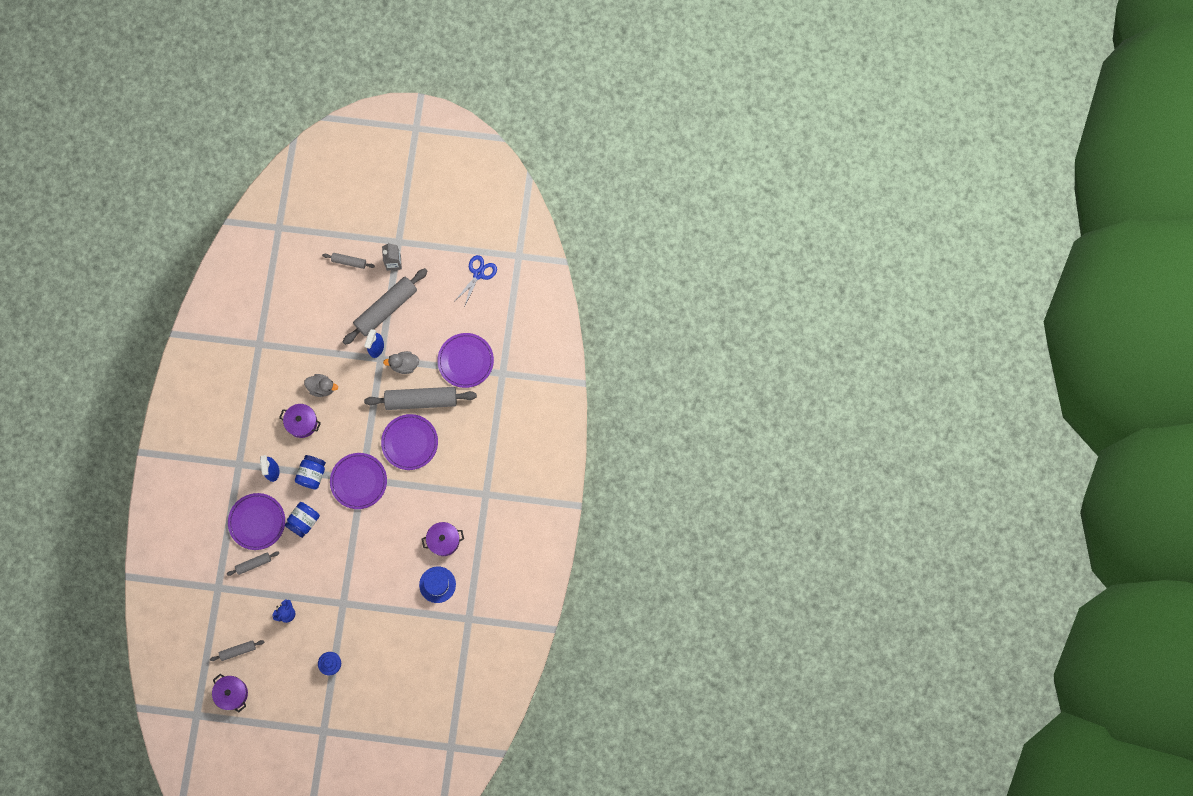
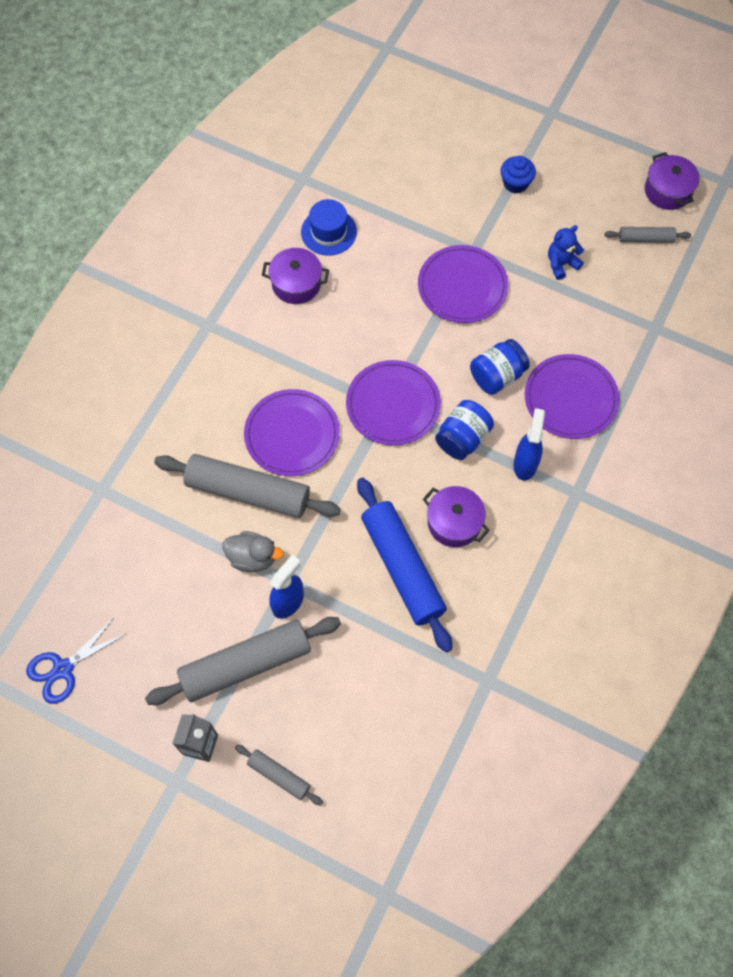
camera: 160 degrees left, 10 degrees down
grey rolling pin [227,552,279,576] -> none
grey duck [304,374,338,397] -> blue rolling pin [357,478,452,652]
purple plate [437,333,494,388] -> purple plate moved to [418,245,508,323]

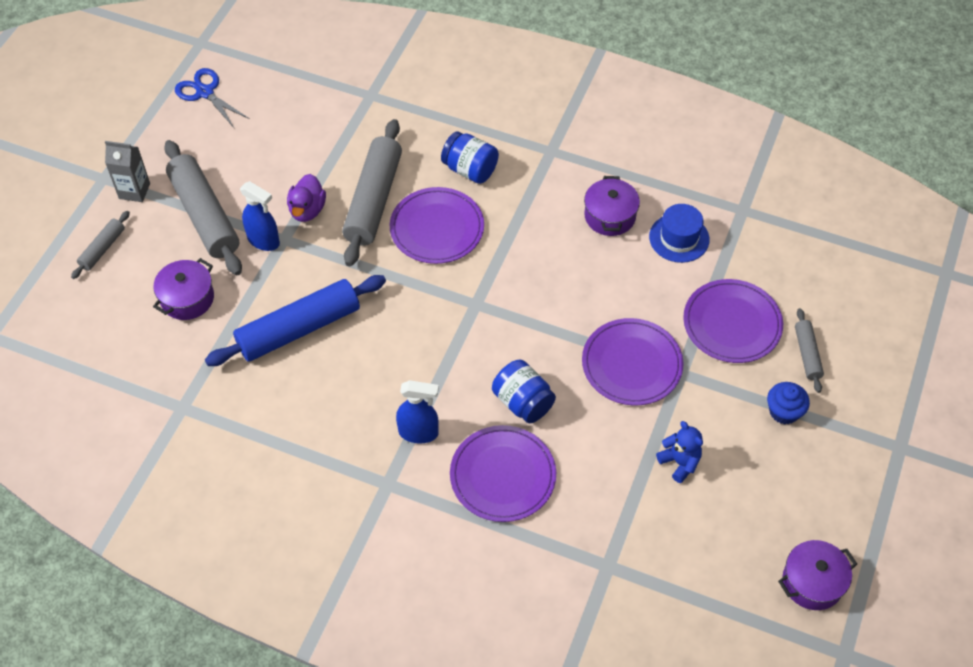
camera: 85 degrees right, 10 degrees down
grey duck [223,531,284,572] -> purple duck [287,174,326,222]
purple plate [346,360,441,445] -> purple plate moved to [683,279,783,363]
purple pot [423,486,490,547] -> purple pot moved to [153,258,214,320]
blue jar [435,400,494,460] -> blue jar moved to [441,131,499,184]
grey rolling pin [604,227,691,243] -> grey rolling pin moved to [795,308,824,393]

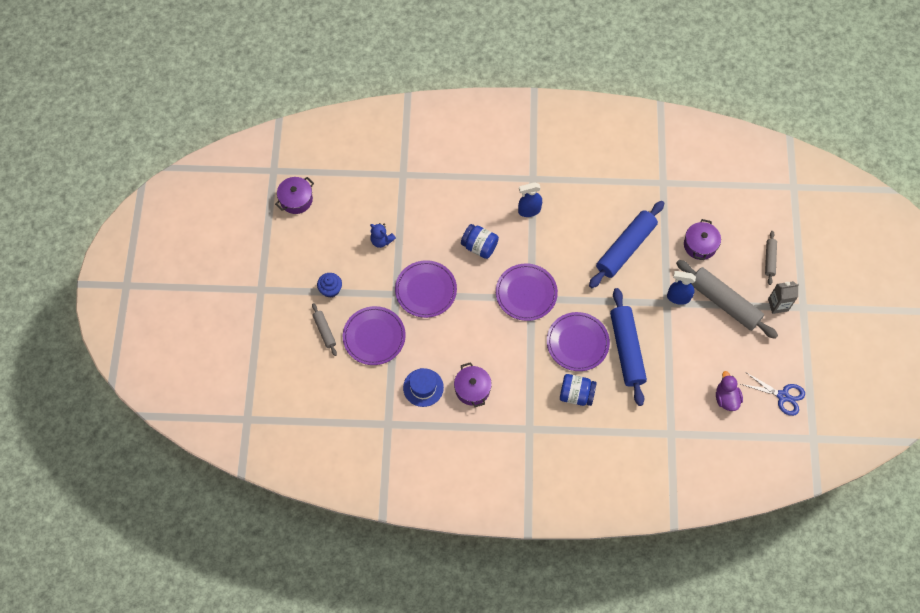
camera: 160 degrees right, 10 degrees up
purple duck [287,174,326,222] -> purple duck moved to [716,371,743,411]
grey rolling pin [342,119,402,266] -> blue rolling pin [610,288,647,406]
purple plate [450,425,556,522] -> purple plate moved to [496,263,558,321]

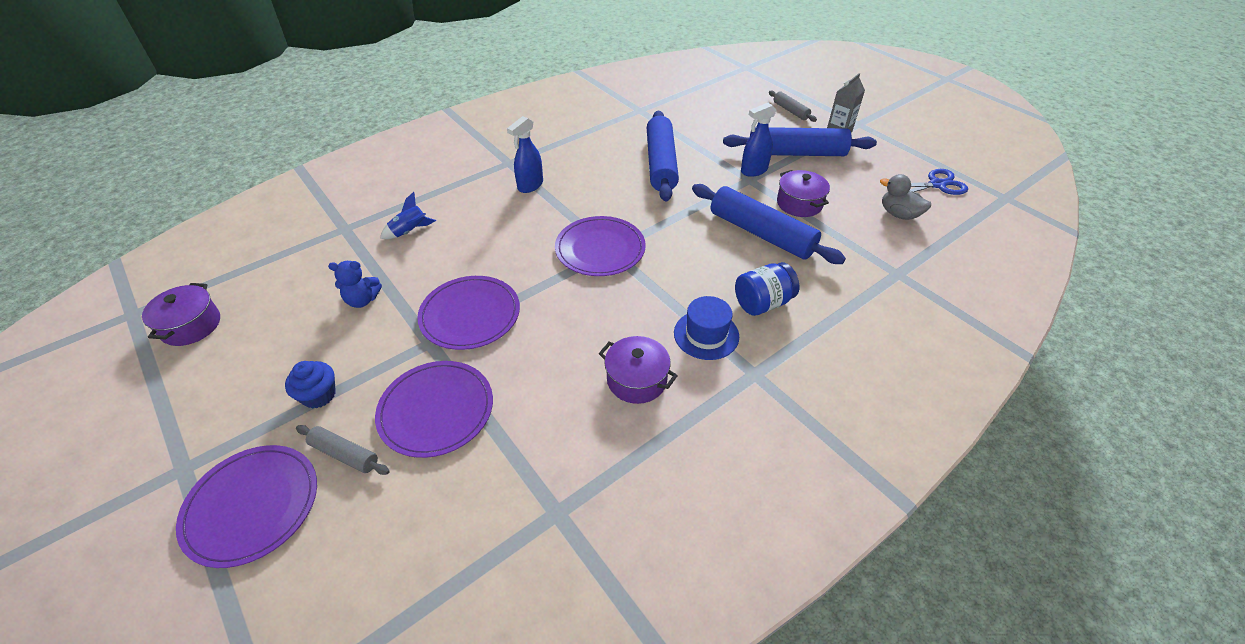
camera: 40 degrees left, 20 degrees down
blue hat [403,368,444,407] -> blue hat moved to [674,296,739,360]
blue jar [461,224,499,259] -> none
purple plate [547,312,610,371] -> purple plate moved to [176,445,317,568]
grey rolling pin [676,260,778,339] -> blue rolling pin [723,127,877,156]
purple pot [684,219,721,260] -> purple pot moved to [777,170,830,217]
purple duck [716,371,743,411] -> grey duck [880,174,931,220]
none -> blue rocket [380,192,436,239]

